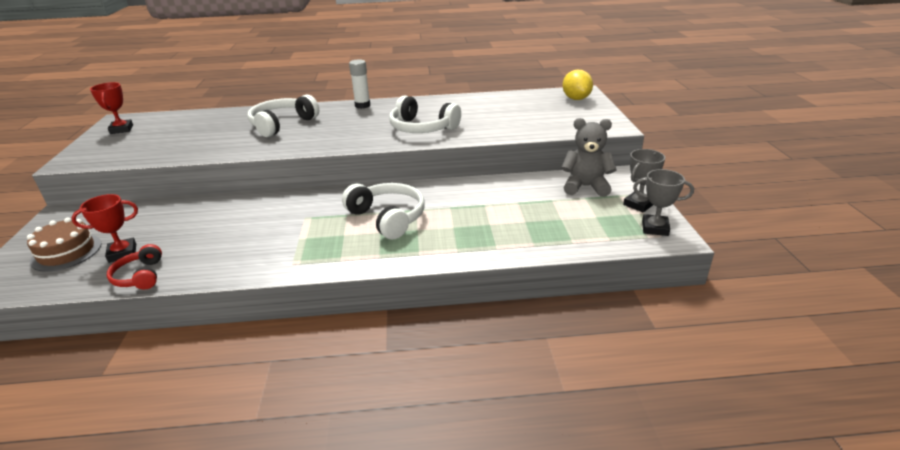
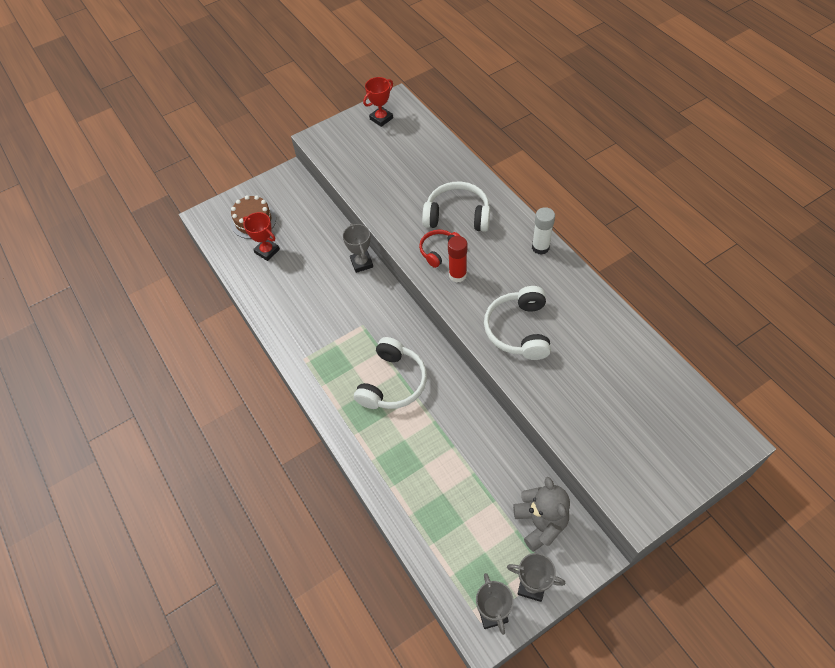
camera: 65 degrees right, 25 degrees up
red headphones [107,244,162,290] -> red headphones moved to [419,230,460,268]
yellow lemon [563,70,593,100] -> none
none -> grey trophy [343,223,373,273]
none -> red glue stick [448,236,467,283]

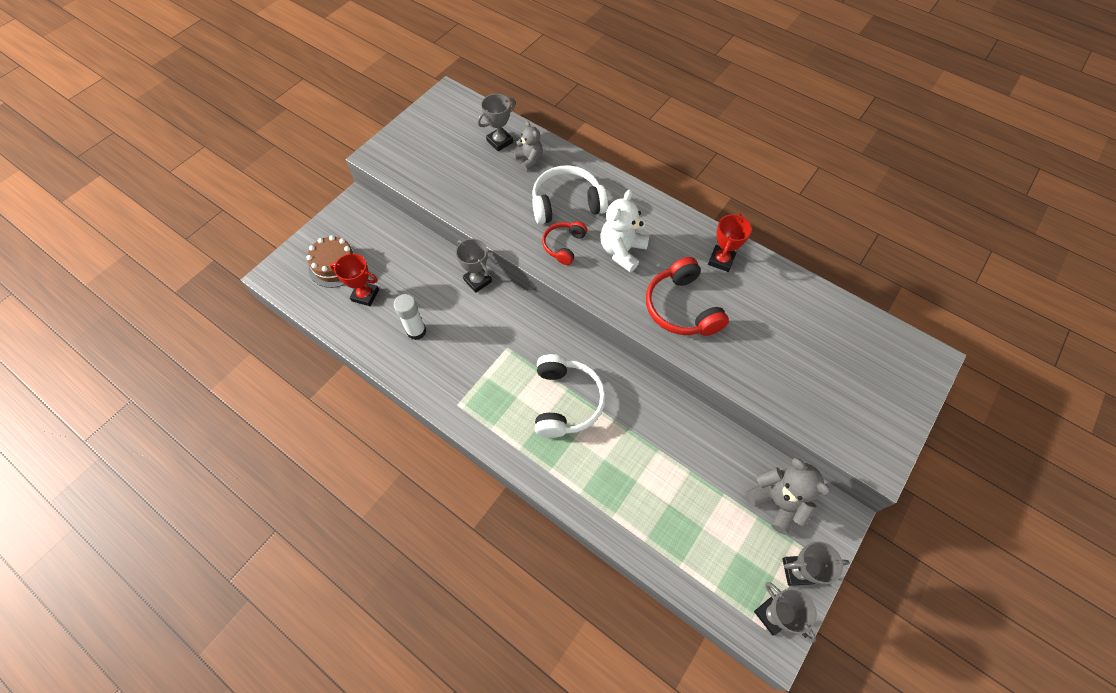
camera: 25 degrees left, 5 degrees up
red trophy [363,77,393,127] -> red trophy moved to [708,214,752,272]
red glue stick [448,236,467,283] -> none
white headphones [484,286,551,360] -> red headphones [646,257,729,336]
white glue stick [532,207,555,255] -> white glue stick moved to [394,294,426,340]
none -> grey trophy [478,94,516,151]
none -> grey teddy bear [514,121,543,171]
none -> white teddy bear [601,189,650,272]

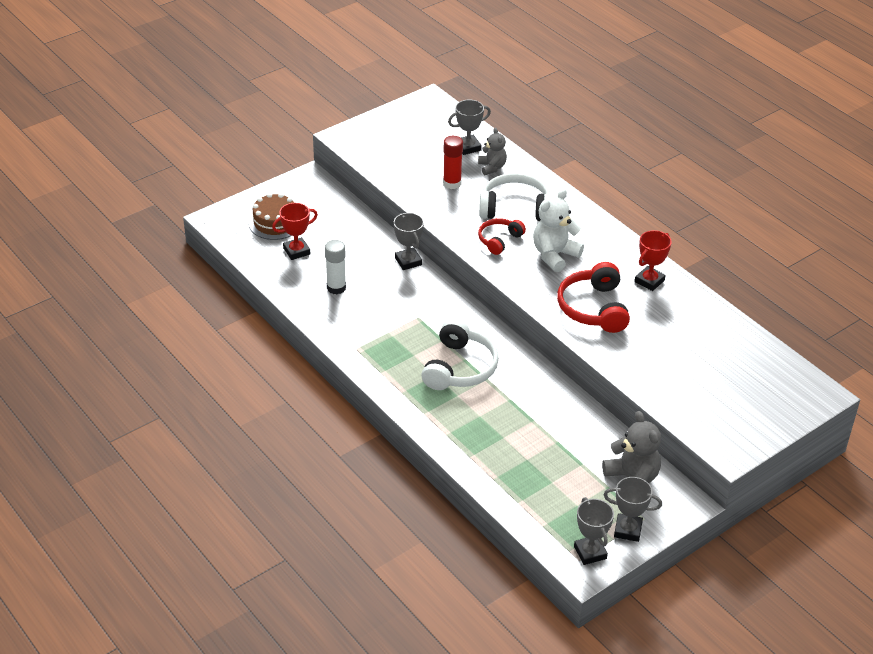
camera: 15 degrees right, 20 degrees down
red trophy [330,254,379,306] -> red trophy turned 60 degrees counterclockwise [272,203,318,260]
none -> red glue stick [443,136,463,189]

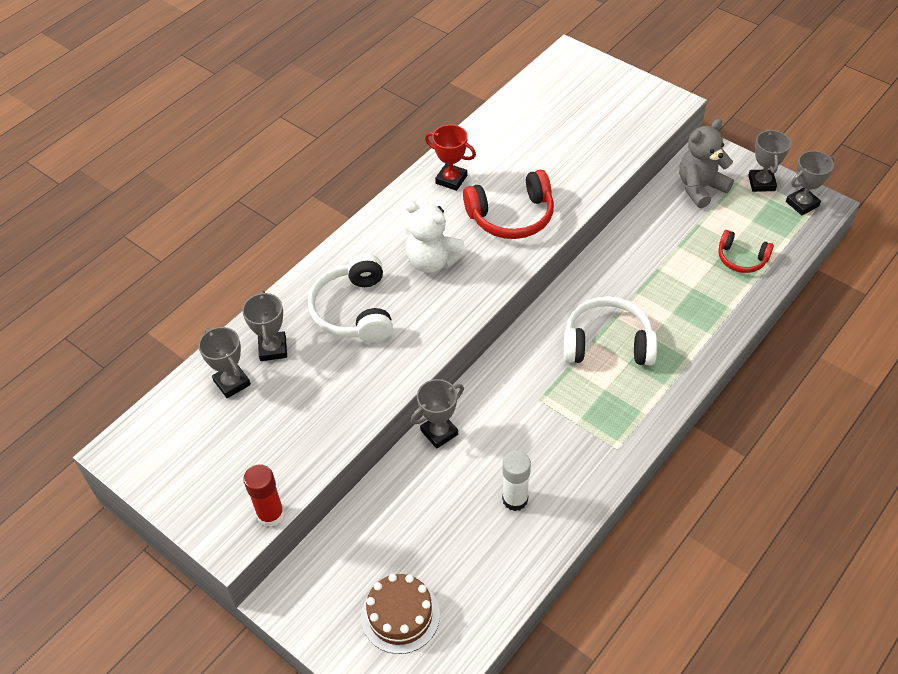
camera: 100 degrees left, 10 degrees up
red trophy [272,203,318,260] -> none
red glue stick [443,136,463,189] -> red glue stick moved to [243,464,285,527]
grey teddy bear [478,128,507,175] -> grey trophy [242,291,287,361]
red headphones [478,218,526,255] -> red headphones moved to [718,230,774,273]

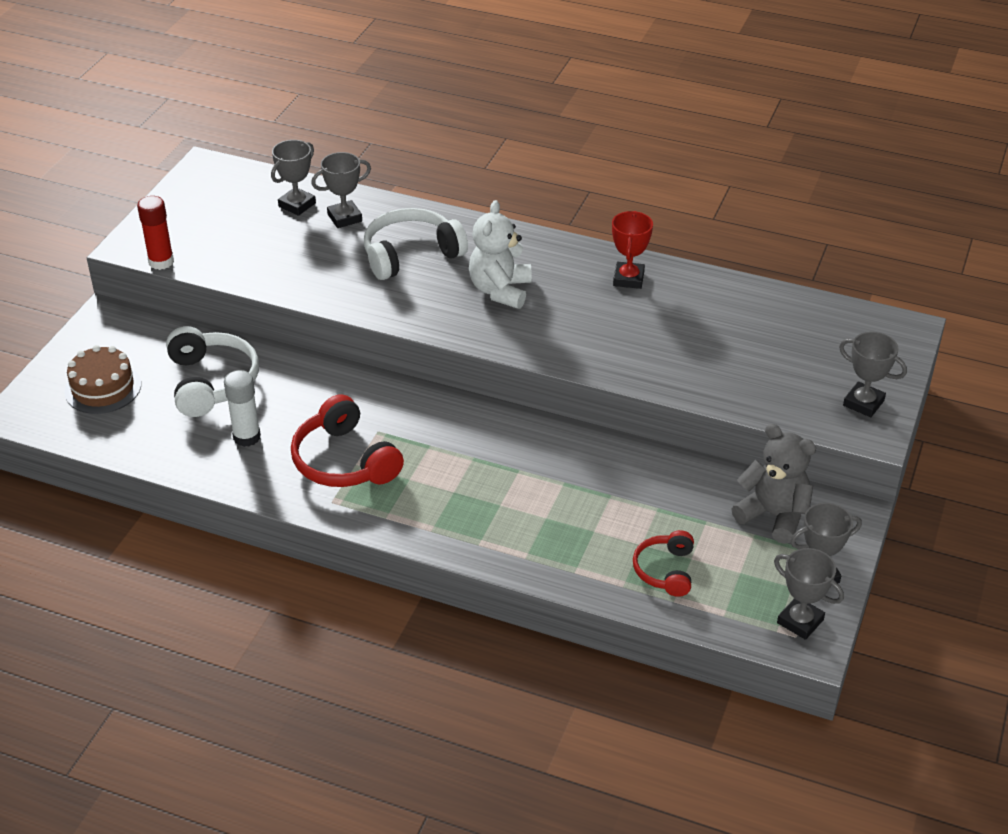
camera: 70 degrees right, 10 degrees down
grey trophy [411,379,464,449] -> grey trophy moved to [839,332,907,417]
red headphones [463,170,554,239] -> red headphones moved to [291,394,404,487]
white headphones [564,296,657,365] -> white headphones moved to [166,326,259,417]

